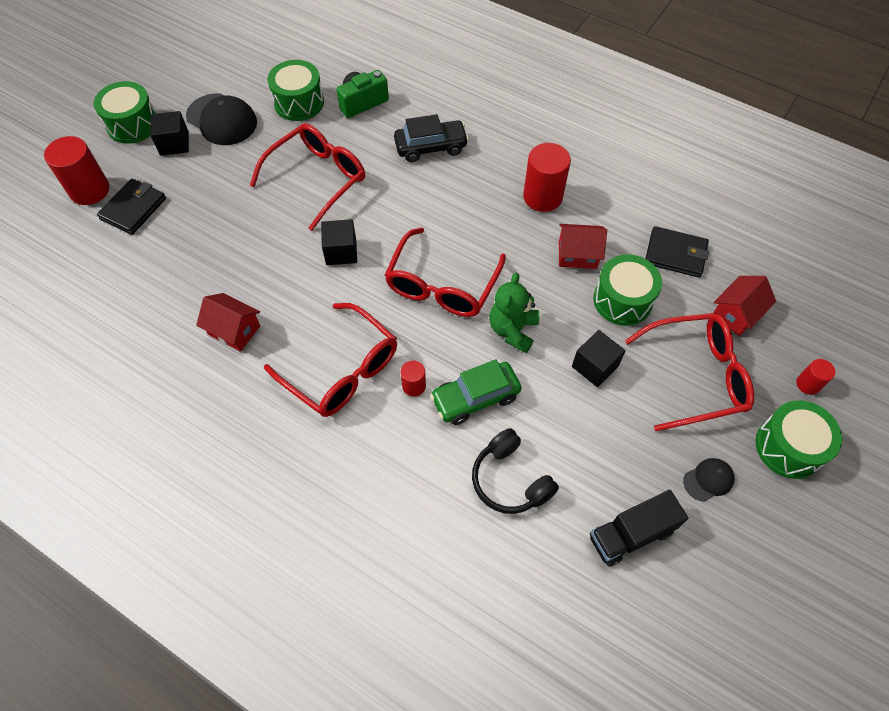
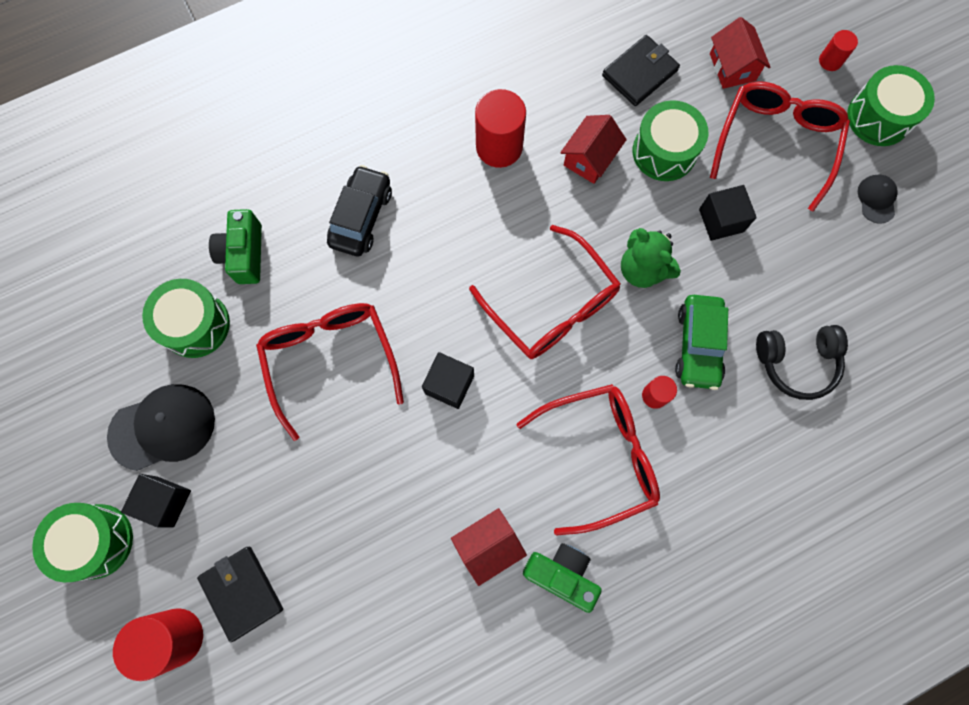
camera: 60 degrees left, 15 degrees up
black truck [590,490,688,567] -> none
none -> green camera [523,543,601,613]

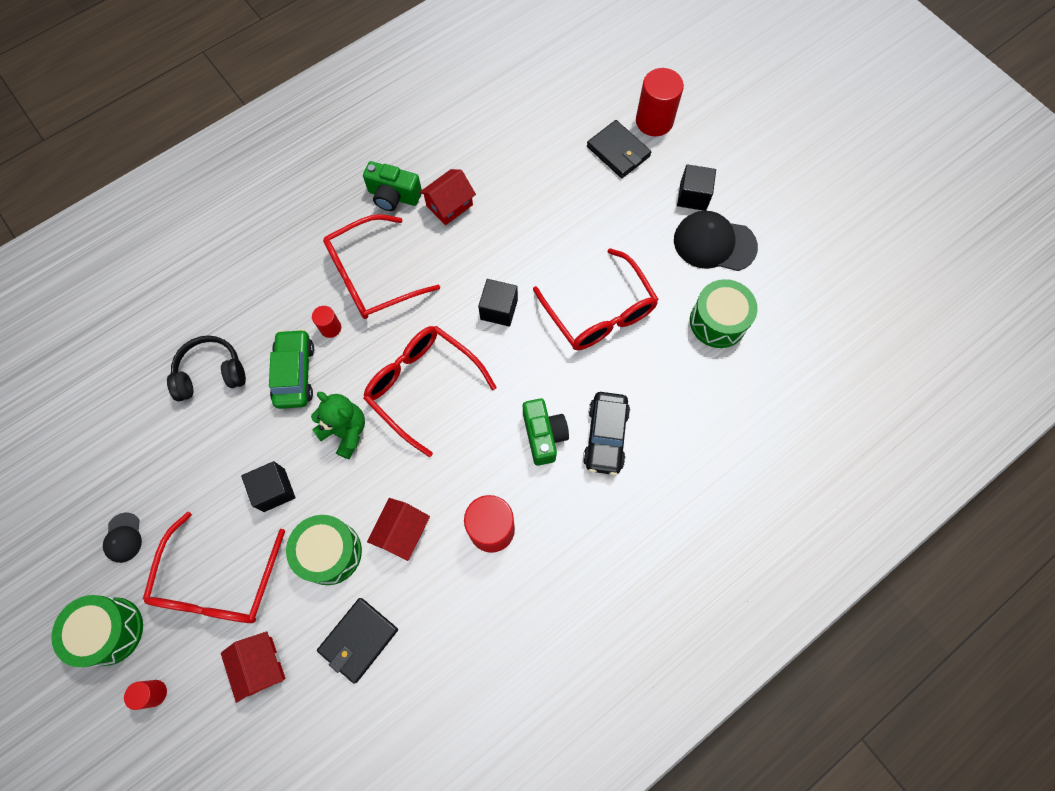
camera: 170 degrees right, 5 degrees down
green drum [32,503,133,582] -> none
black cap [107,384,215,471] -> black cap turned 45 degrees clockwise [674,211,758,271]
green camera [209,209,262,284] -> green camera moved to [523,398,569,466]

